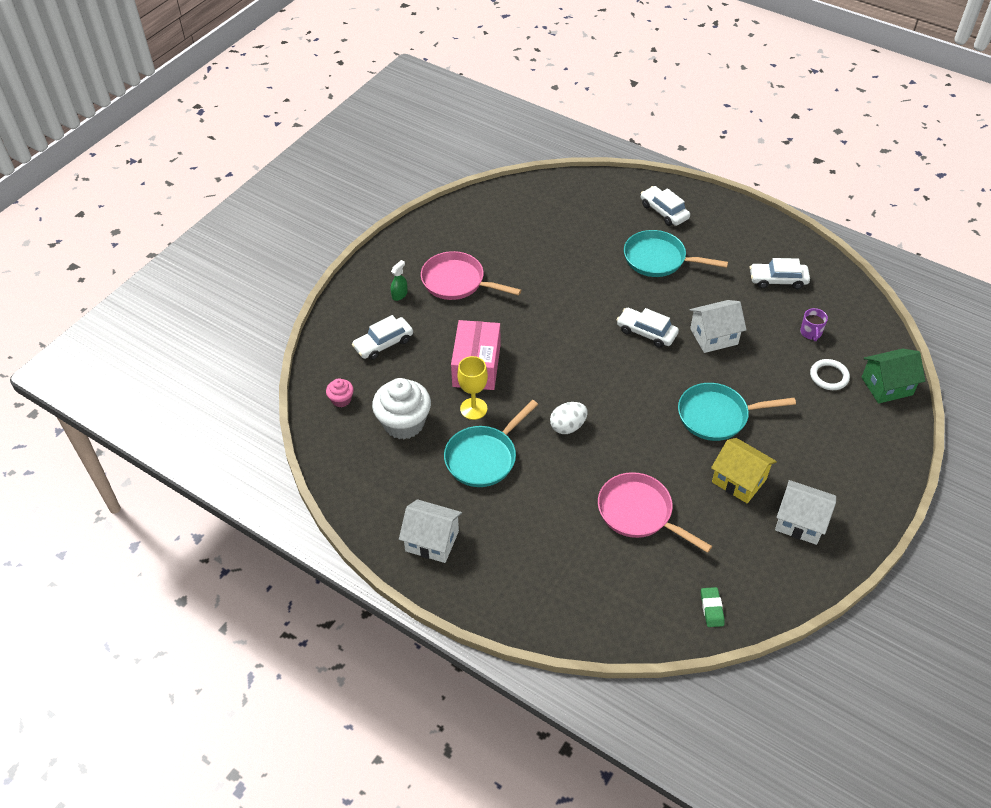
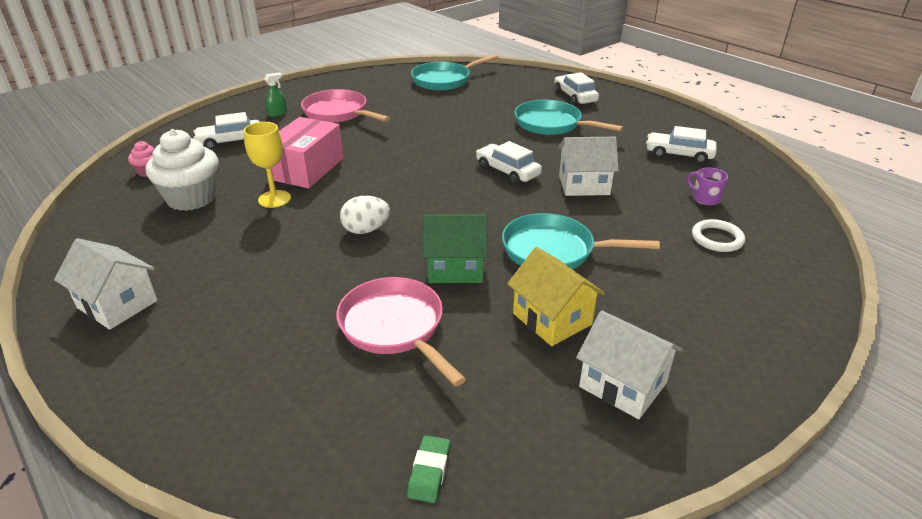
camera: 15 degrees right, 15 degrees down
turquoise pan [444,400,538,487] -> turquoise pan moved to [411,54,499,91]
purple mug [800,308,828,341] -> purple mug turned 120 degrees clockwise [687,167,728,206]
green house [862,349,925,404] -> green house moved to [423,214,488,283]

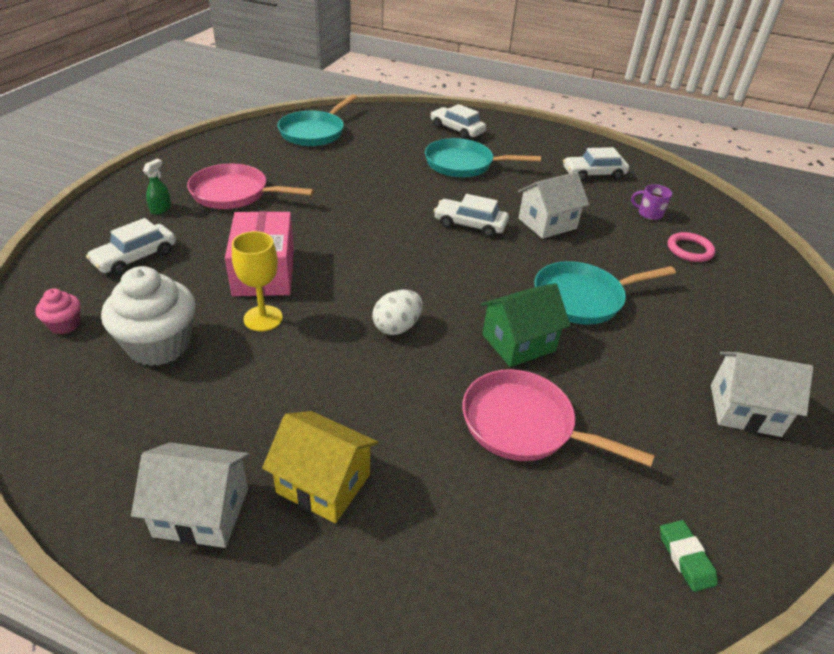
camera: 30 degrees left, 5 degrees up
yellow house [507,247,605,346] -> yellow house moved to [262,411,378,523]
white ring [692,219,745,252] -> pink ring [667,232,715,262]

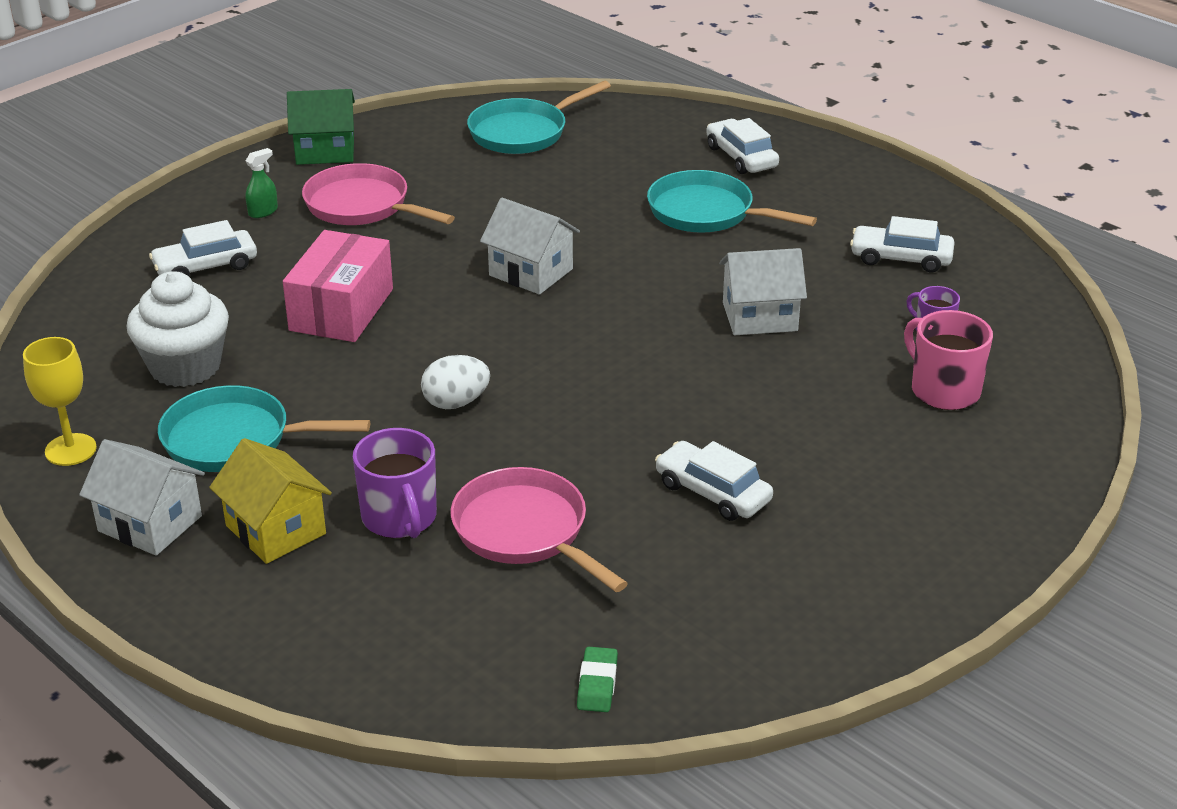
camera: 25 degrees right, 5 degrees down
pink cupcake [35,288,81,334] -> none
yellow goblet [232,231,283,331] -> yellow goblet moved to [23,337,97,466]
white car [434,194,509,237] -> white car moved to [655,441,773,521]
green house [481,283,571,367] -> green house moved to [287,89,355,165]
turquoise pan [534,261,676,325] -> turquoise pan moved to [158,385,370,472]
pink ring [667,232,715,262] -> pink mug [904,310,993,410]
white house [711,352,813,437] -> white house moved to [480,198,580,295]
none -> purple mug [353,428,437,538]

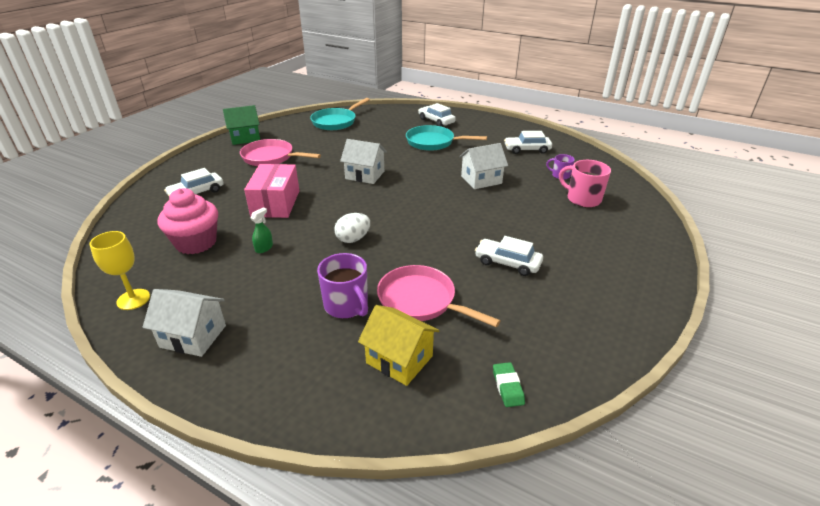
camera: 15 degrees left, 0 degrees up
white cupcake [126,271,229,387] -> pink cupcake [158,188,218,254]
turquoise pan [158,385,370,472] -> none
yellow house [209,438,332,564] -> yellow house moved to [358,305,440,386]
green spray bottle [245,148,278,218] -> green spray bottle moved to [250,207,273,253]

